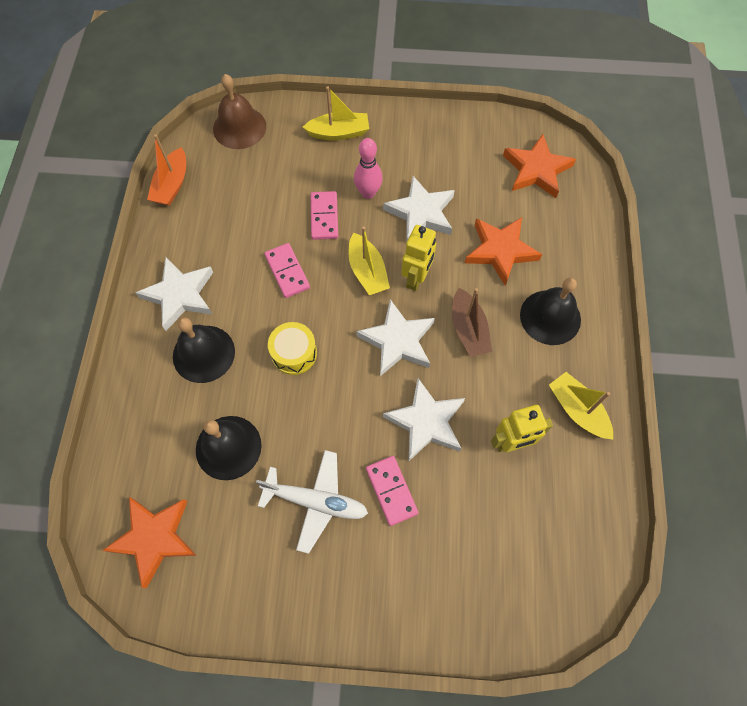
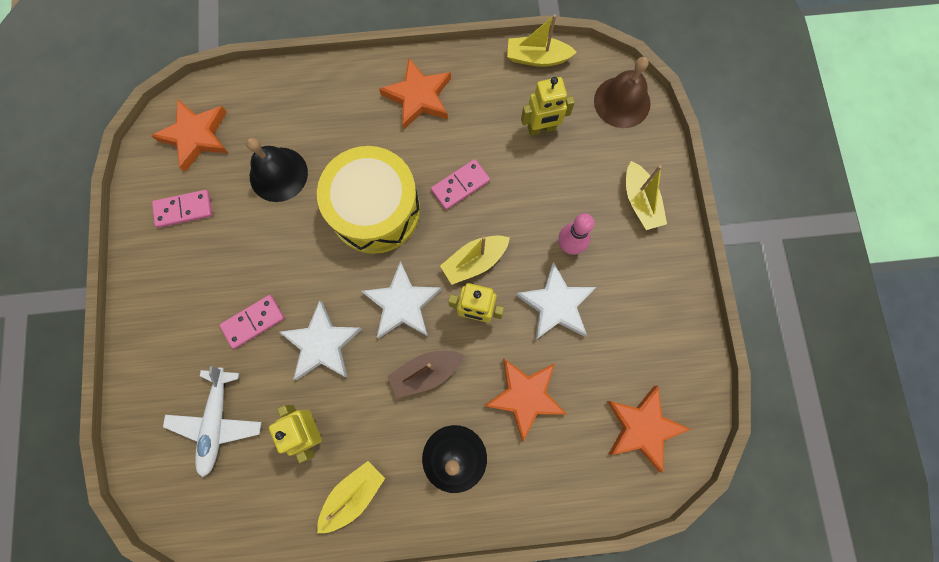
camera: 80 degrees right, 10 degrees up
white star [135,257,213,331] -> orange star [379,58,451,129]
orange boat [147,134,186,206] -> yellow boat [507,14,577,67]
black bell [173,317,235,383] -> none
white plane [256,450,368,554] -> white plane moved to [163,366,261,477]
yellow drum [268,322,317,375] -> yellow drum [317,146,420,254], size x2.07
pink domino [310,191,338,240] -> pink domino moved to [152,190,212,228]
none -> yellow robot [521,77,575,136]

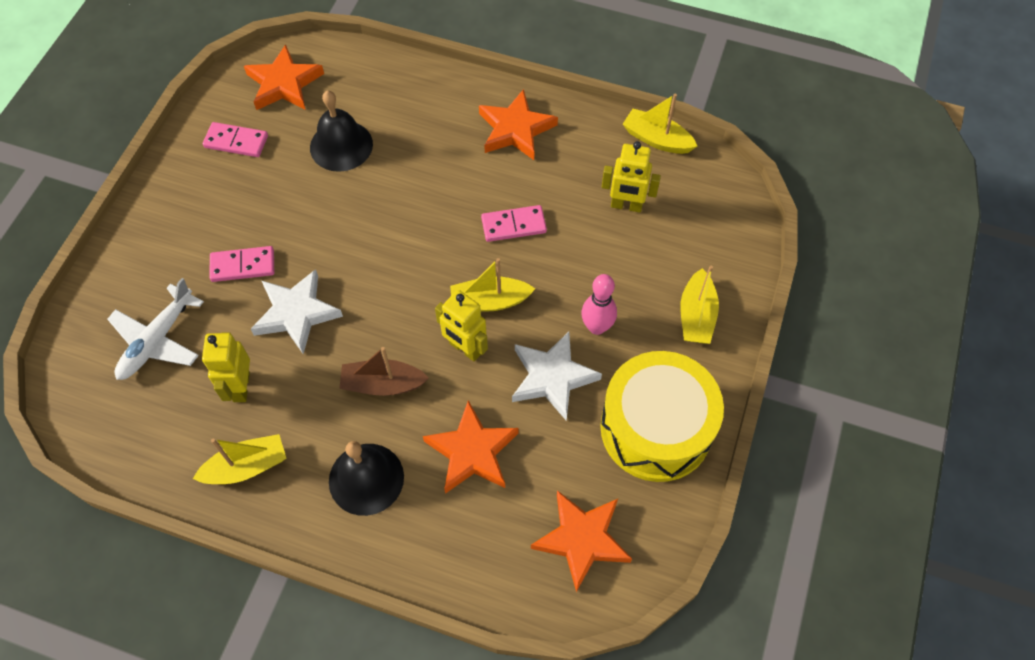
camera: 25 degrees right, 15 degrees down
yellow drum [317,146,420,254] -> yellow drum moved to [600,351,724,482]
white star [361,261,442,339] -> none
brown bell [594,57,651,128] -> none

